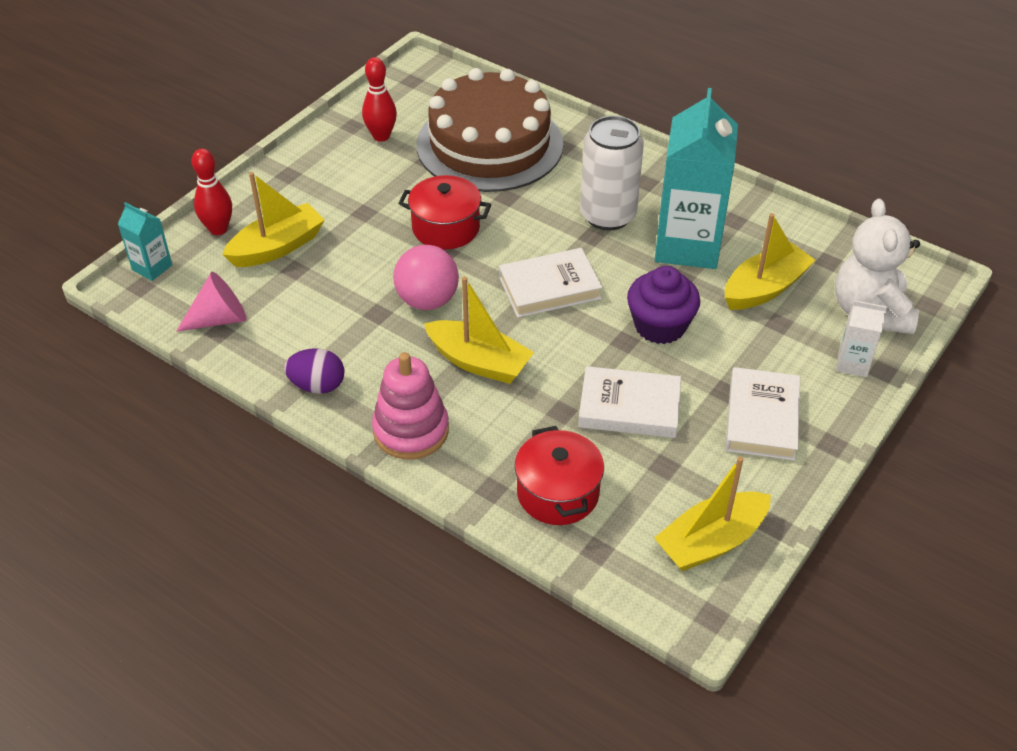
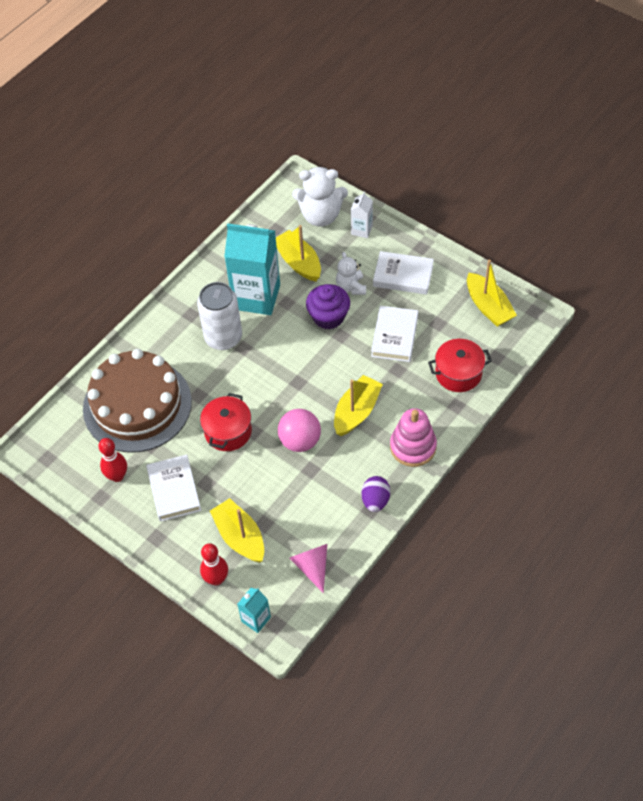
camera: 85 degrees left, 10 degrees up
white book [499,248,603,318] -> white book moved to [146,455,201,522]
none -> white teddy bear [336,252,366,295]

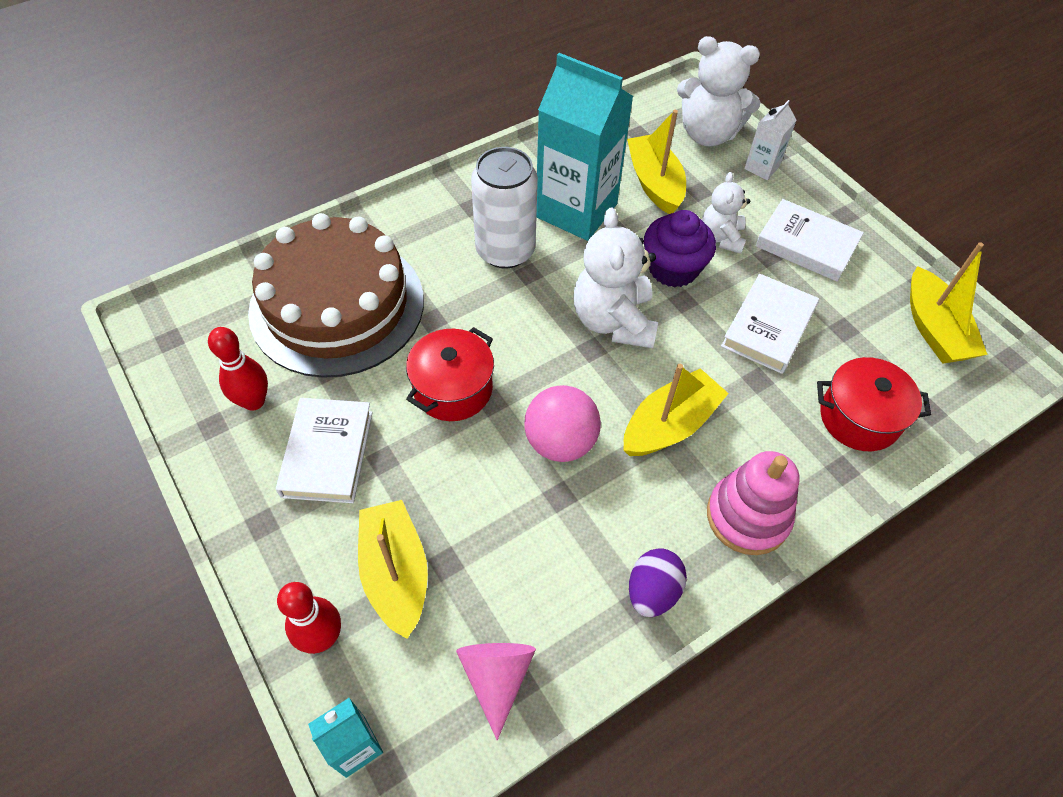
camera: 15 degrees right, 0 degrees up
none -> white teddy bear [573,208,658,348]

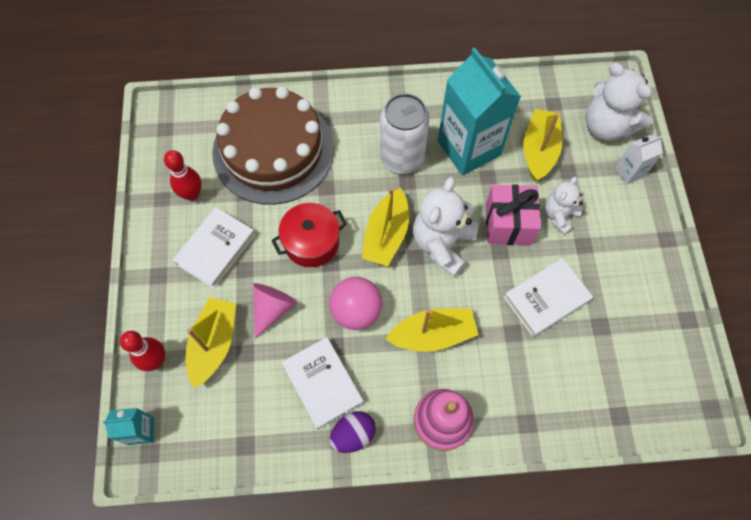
camera: 30 degrees right, 10 degrees up
pink cone [456,643,536,740] -> pink cone moved to [253,283,297,339]
purple cupcake [644,210,716,287] -> pink gift [486,184,541,245]
white book [756,199,864,282] -> white book moved to [282,337,364,430]
red pot [817,357,931,451] -> none
yellow boat [910,242,988,364] -> yellow boat moved to [362,187,409,266]

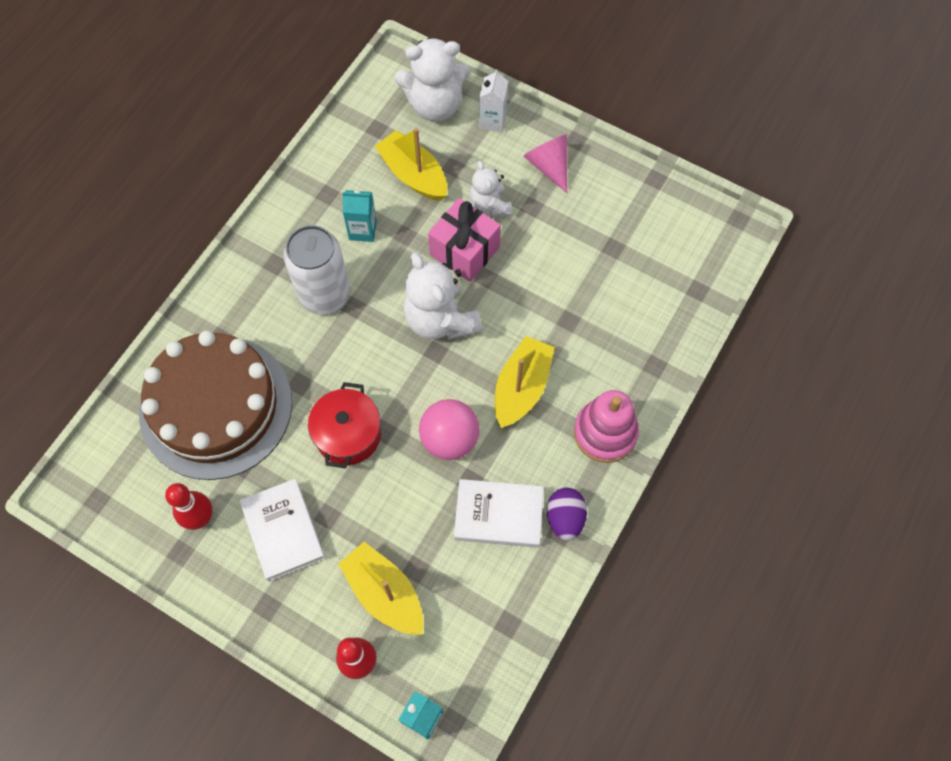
camera: 55 degrees left, 0 degrees up
pink cone [253,283,297,339] -> pink cone moved to [524,134,567,193]
yellow boat [362,187,409,266] -> none
turquoise carton [438,47,521,176] -> turquoise carton [342,190,377,242], size x0.46
white book [504,258,593,337] -> none

